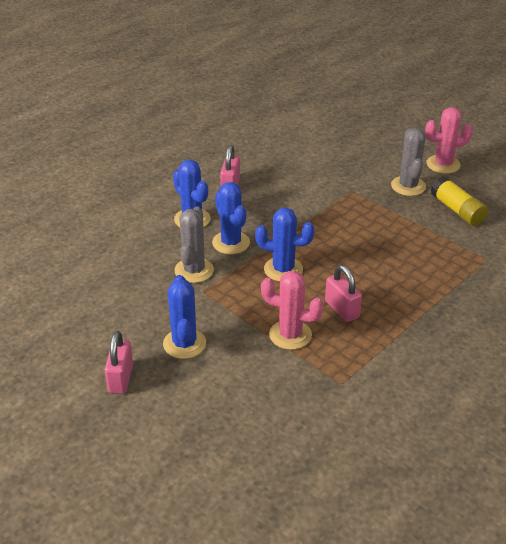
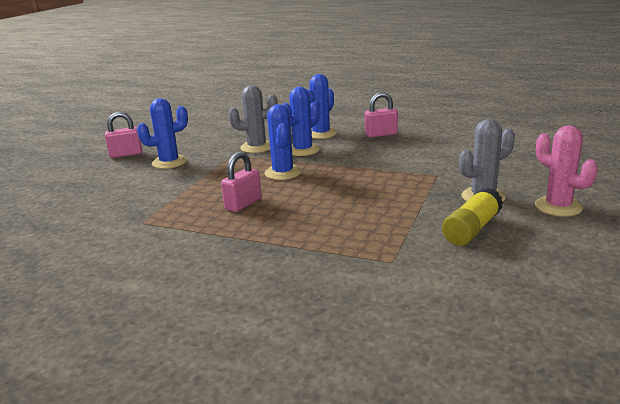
camera: 70 degrees right, 15 degrees down
pink cactus [261,271,324,350] -> none

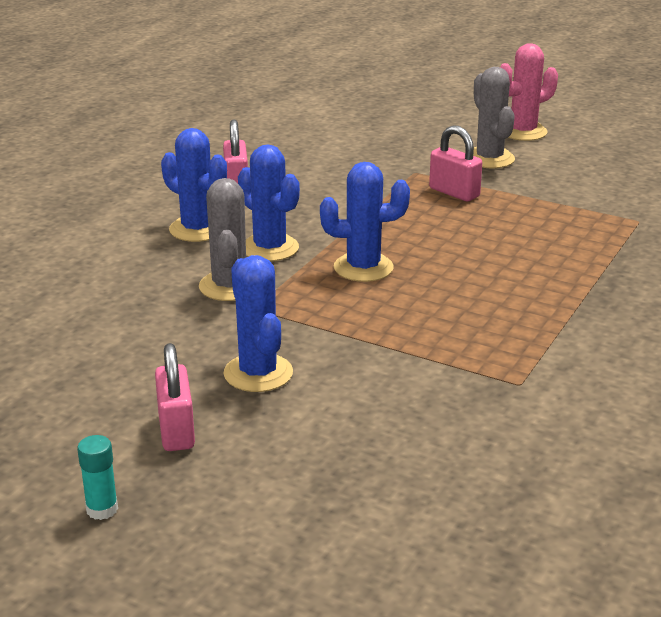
camera: 85 degrees left, 5 degrees up
pink padlock [221,152,262,212] -> pink padlock moved to [429,125,482,201]
yellow glue stick [442,188,503,246] -> none
none -> turquoise glue stick [77,435,118,520]

